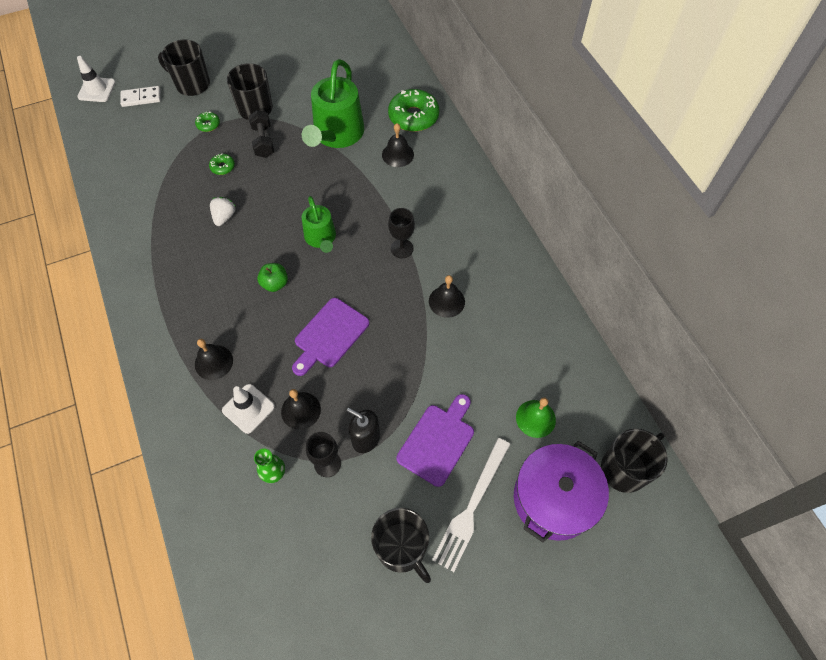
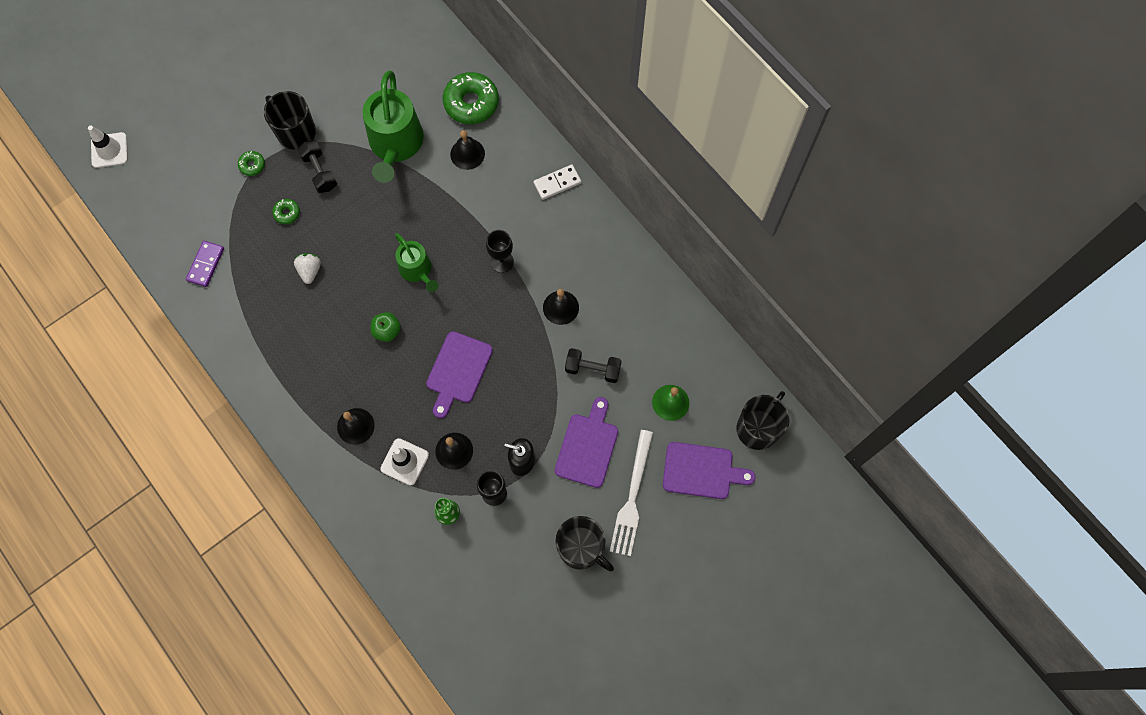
camera: 15 degrees left, 10 degrees up
white domino [120,86,161,107] -> white domino moved to [534,164,581,200]
black mug [158,39,210,96] -> none
purple pot [514,441,609,543] -> purple cutting board [663,442,756,499]
none -> purple domino [186,241,224,287]
none -> black dumbbell [565,348,622,383]

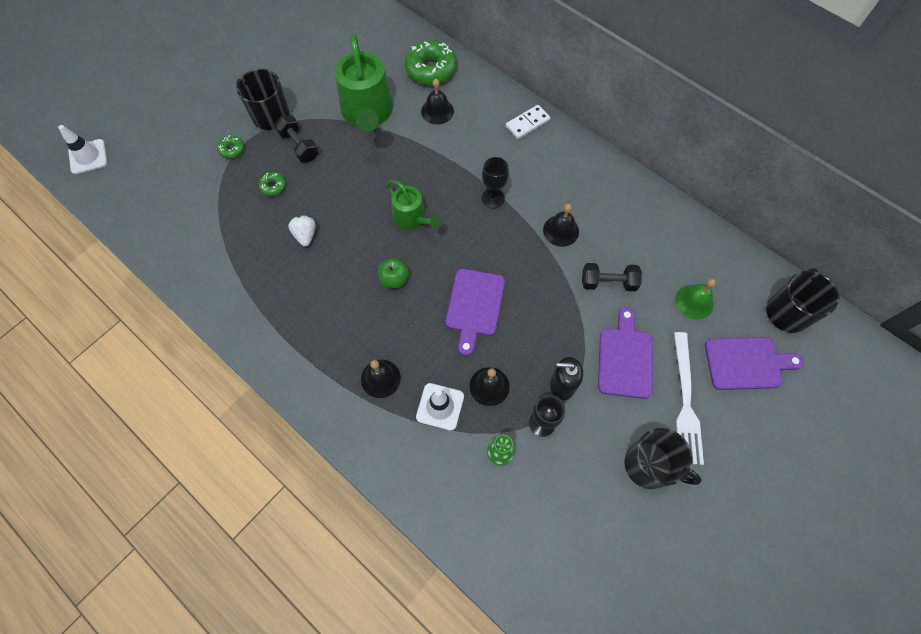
camera: 10 degrees left, 5 degrees down
purple domino [186,241,224,287] -> none

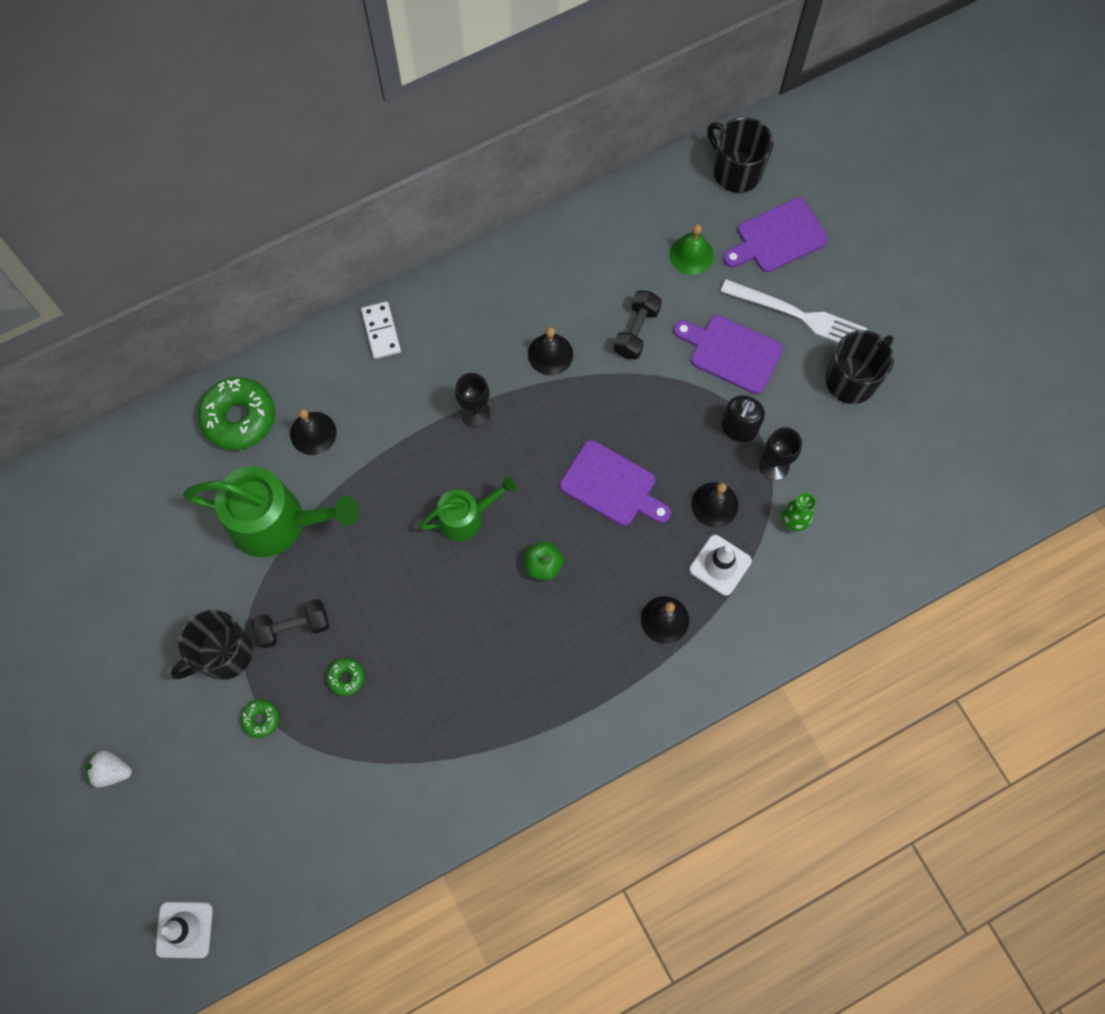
camera: 70 degrees left, 5 degrees up
white strawberry [288,215,316,247] -> white strawberry moved to [86,750,132,788]
purple cutting board [705,337,804,390] -> purple cutting board turned 135 degrees counterclockwise [723,198,828,272]

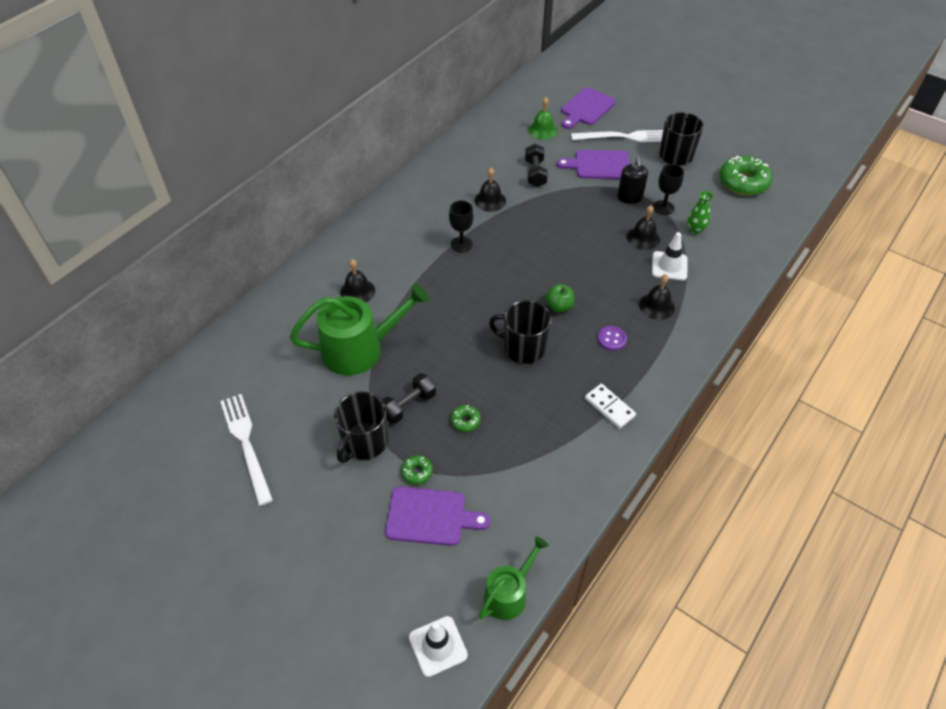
camera: 25 degrees left, 20 degrees down
white strawberry [86,750,132,788] -> none
green donut [198,377,275,450] -> green donut moved to [720,155,772,196]
white domino [361,301,401,359] -> white domino moved to [585,384,636,429]
green watering can [419,476,516,541] -> green watering can moved to [479,536,549,620]
purple cutting board [560,440,671,526] -> purple cutting board moved to [385,486,490,546]
black mug [707,117,773,193] -> black mug moved to [489,300,551,364]
none -> white fork [220,394,273,506]
none -> purple button [597,326,627,351]

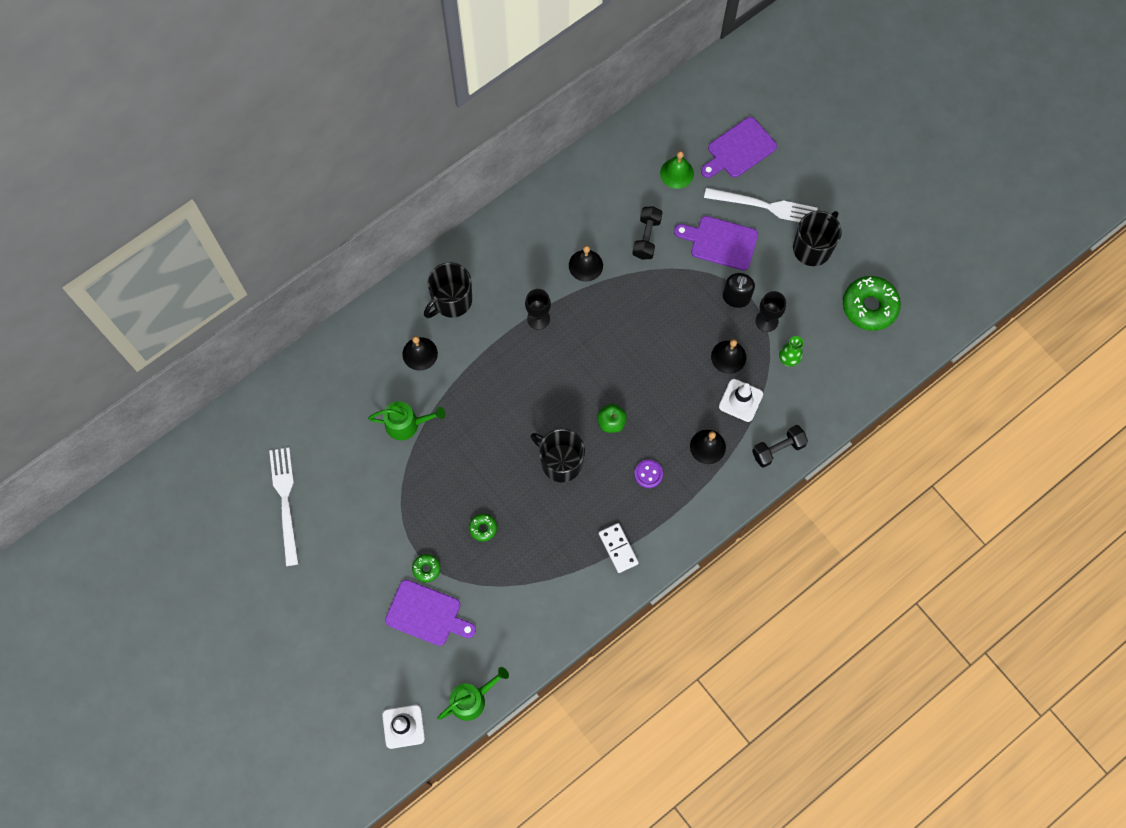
camera: 15 degrees right, 20 degrees up
green watering can [290,283,429,375] -> green watering can [368,401,445,440], size x0.58
black mug [334,392,388,463] -> black mug moved to [424,263,472,318]
black dumbbell [382,373,436,424] -> black dumbbell moved to [752,425,808,468]

